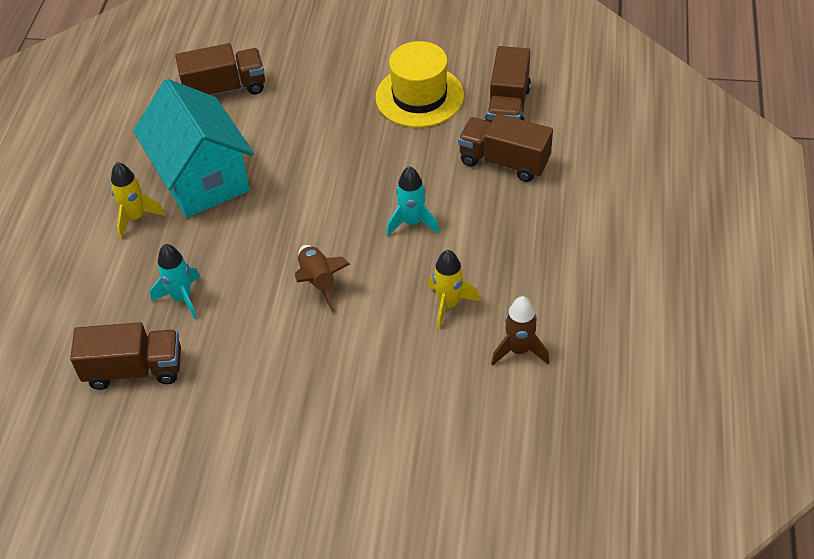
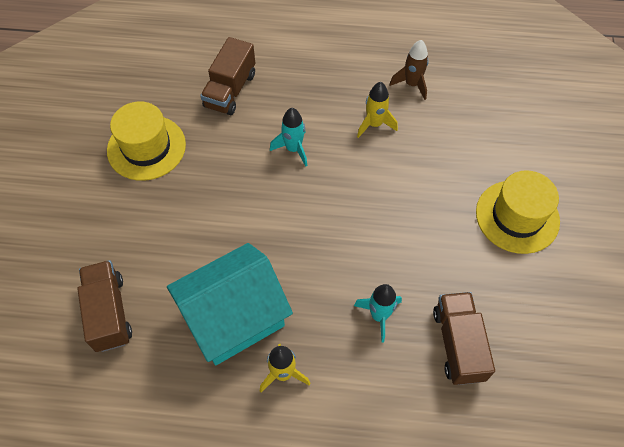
camera: 95 degrees left, 10 degrees up
brown rocket [295,245,350,312] -> none
brown truck [485,46,531,123] -> none
none -> yellow hat [476,170,560,254]

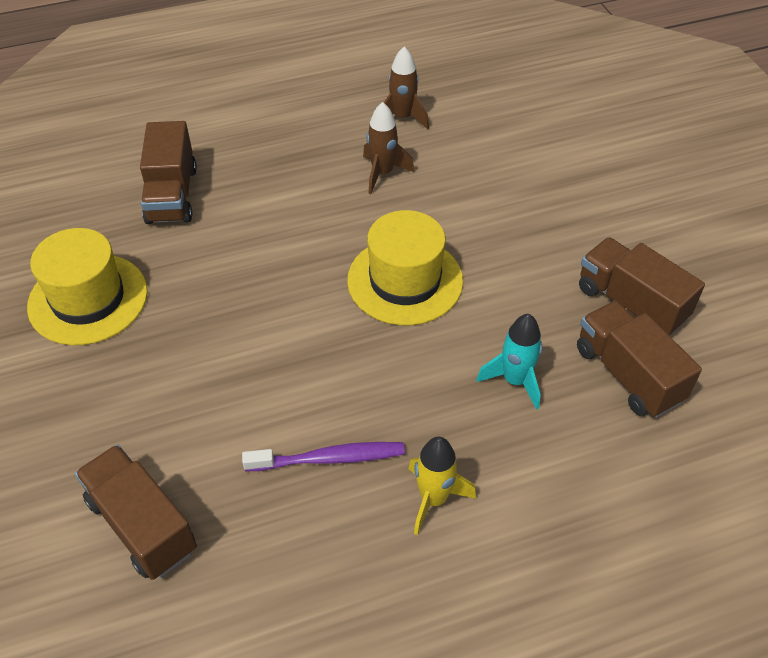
camera: 25 degrees left, 10 degrees down
turquoise house [167,243,293,365] -> purple toothbrush [242,442,405,472]
turquoise rocket [270,108,307,166] -> none
yellow rocket [357,82,398,138] -> brown rocket [363,102,414,194]
yellow hat [476,170,560,254] -> yellow hat moved to [347,210,463,325]
none -> brown truck [579,237,705,336]

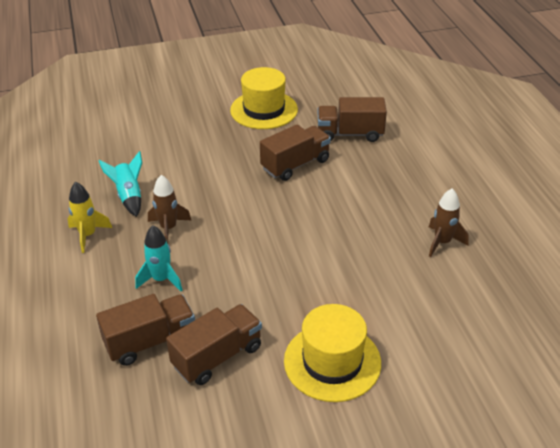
camera: 95 degrees right, 10 degrees down
brown truck [75,445,197,580] -> brown truck moved to [260,124,331,181]
purple toothbrush [242,442,405,472] -> turquoise rocket [99,151,142,217]
yellow hat [347,210,463,325] -> yellow hat moved to [284,304,381,402]
brown rocket [363,102,414,194] -> brown rocket moved to [148,175,191,244]

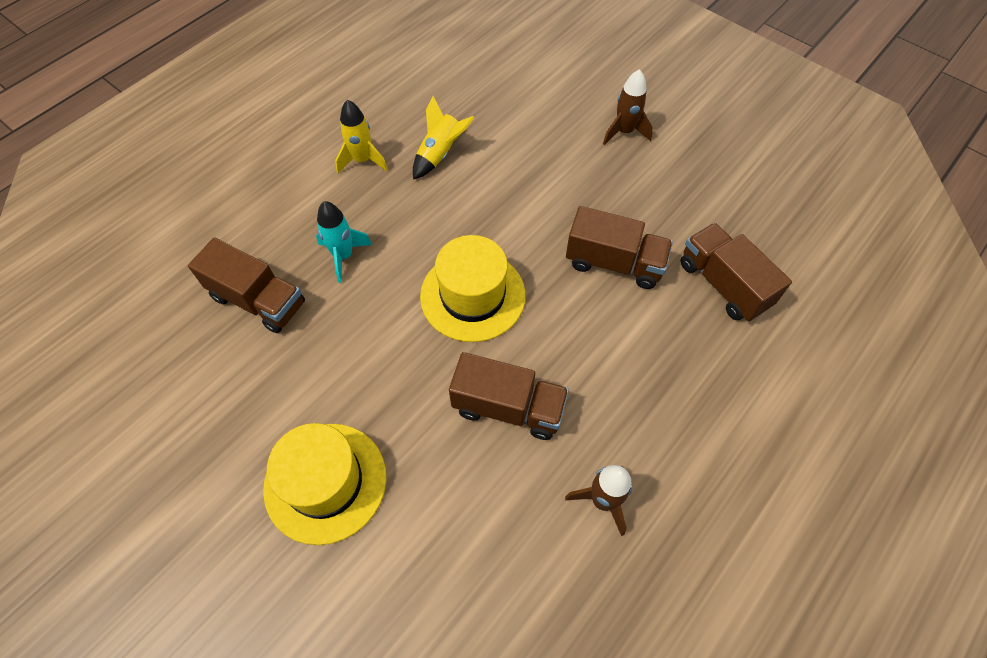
camera: 55 degrees right, 20 degrees up
turquoise rocket [99,151,142,217] -> yellow rocket [413,96,475,180]
brown rocket [148,175,191,244] -> brown rocket moved to [603,69,653,145]
brown truck [166,304,262,385] -> brown truck moved to [449,352,569,440]
yellow hat [230,67,298,129] -> yellow hat moved to [420,235,526,342]

